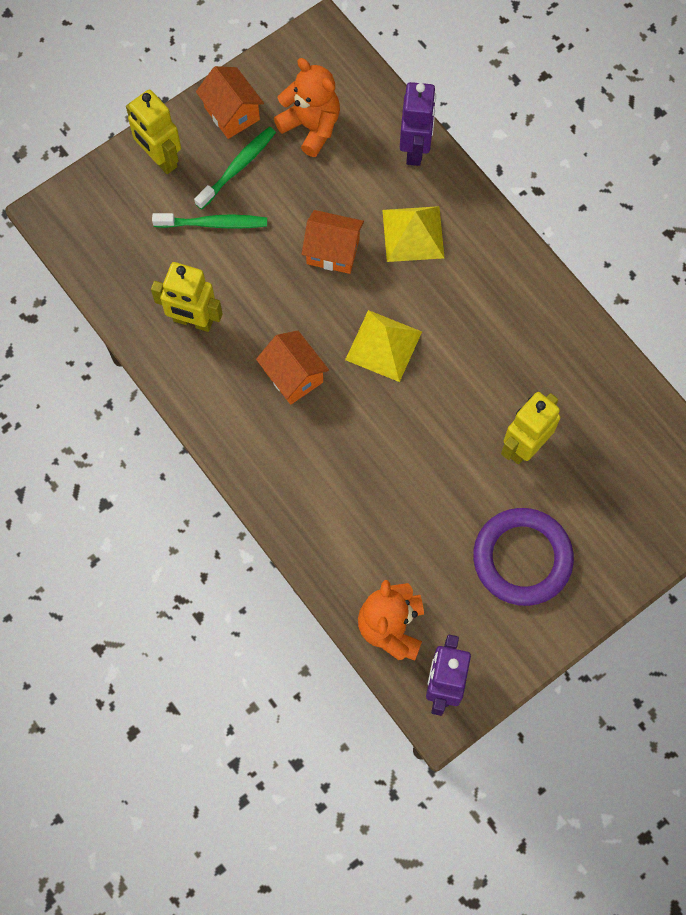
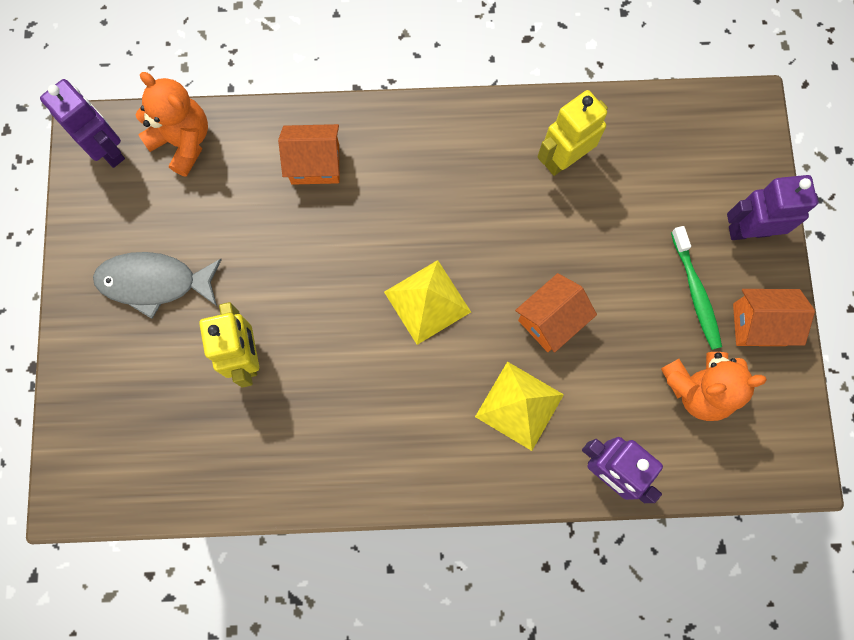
camera: 125 degrees right, 5 degrees up
yellow robot [126,89,181,174] -> purple robot [727,175,819,240]
green toothbrush [152,213,267,229] -> none
orange house [256,330,329,405] -> orange house moved to [278,124,339,185]
purple ring [473,508,574,606] -> grey fish [93,252,222,319]

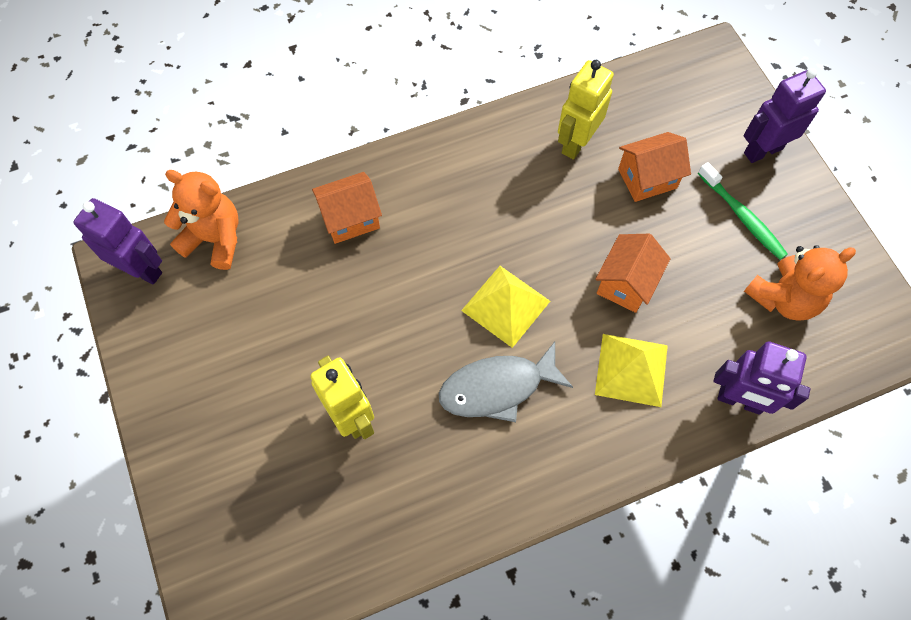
camera: 20 degrees left, 10 degrees down
grey fish [93,252,222,319] -> grey fish moved to [439,342,573,422]
orange house [733,289,815,346] -> orange house moved to [618,132,691,202]

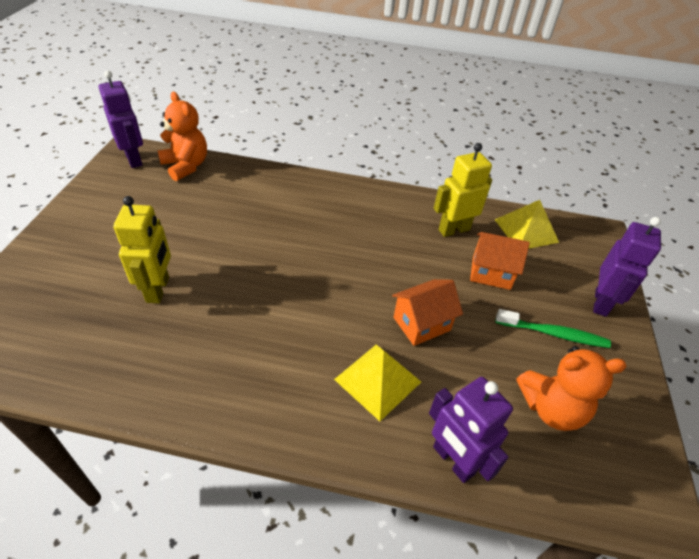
camera: 30 degrees right, 20 degrees down
orange house [312,172,382,244] -> none
grey fish [439,342,573,422] -> none
yellow pyramid [461,266,550,348] -> yellow pyramid moved to [495,200,559,249]
green toothbrush [698,162,788,260] -> green toothbrush turned 75 degrees counterclockwise [495,309,611,348]
purple robot [743,68,826,163] -> purple robot turned 105 degrees clockwise [593,217,661,317]

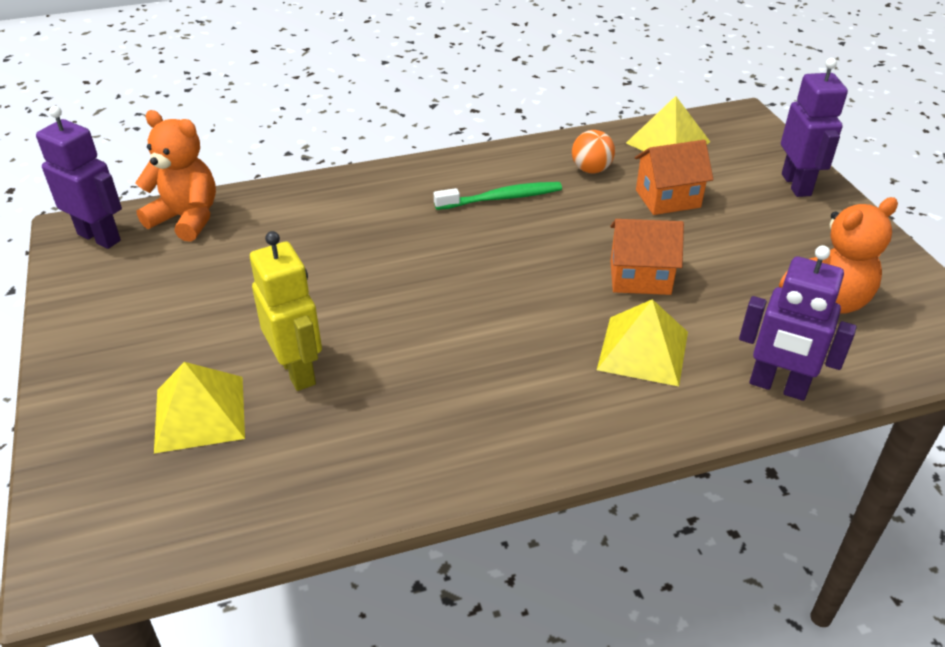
camera: 25 degrees left, 5 degrees down
orange house [392,279,463,346] -> orange house turned 60 degrees clockwise [610,219,684,295]
yellow robot [434,143,492,237] -> orange ball [572,130,615,173]
green toothbrush [495,309,611,348] -> green toothbrush moved to [434,182,562,210]
none -> yellow pyramid [154,362,245,453]

